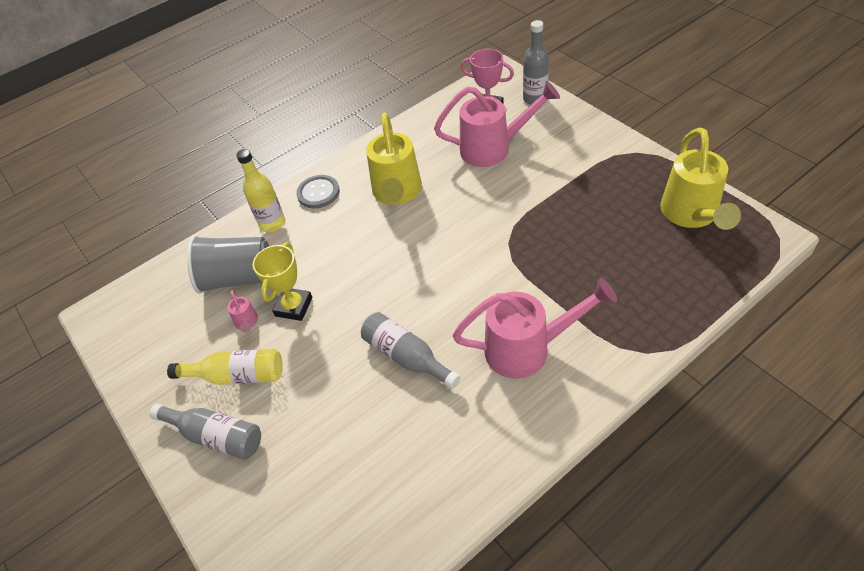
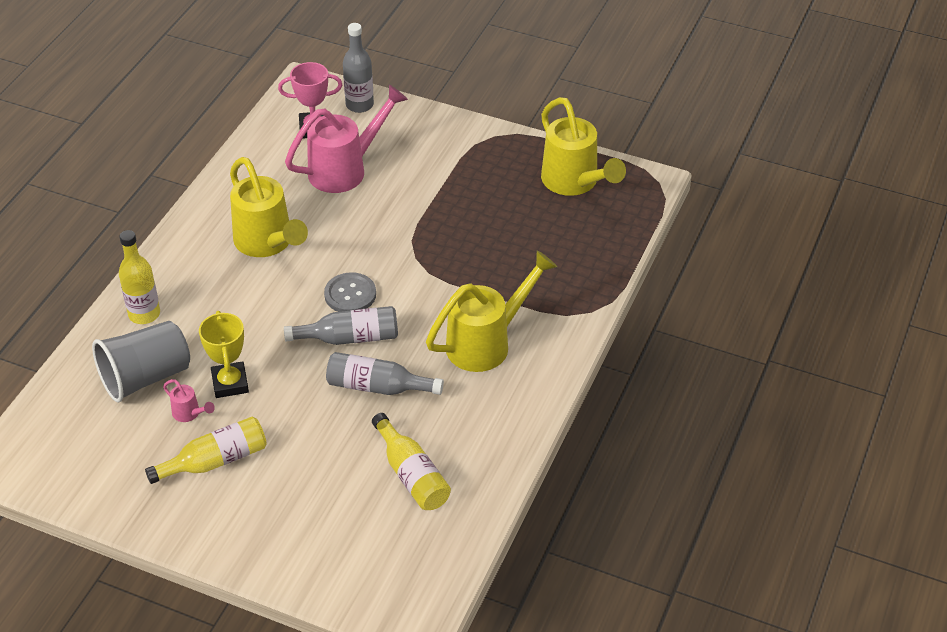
camera: 35 degrees left, 5 degrees down
grey bottle [149,404,261,460] -> grey bottle moved to [284,306,398,345]
grey button [296,175,340,208] -> grey button moved to [324,272,376,312]
pink watering can [453,278,617,379] -> yellow watering can [426,250,557,372]
none -> yellow bottle [372,413,451,510]

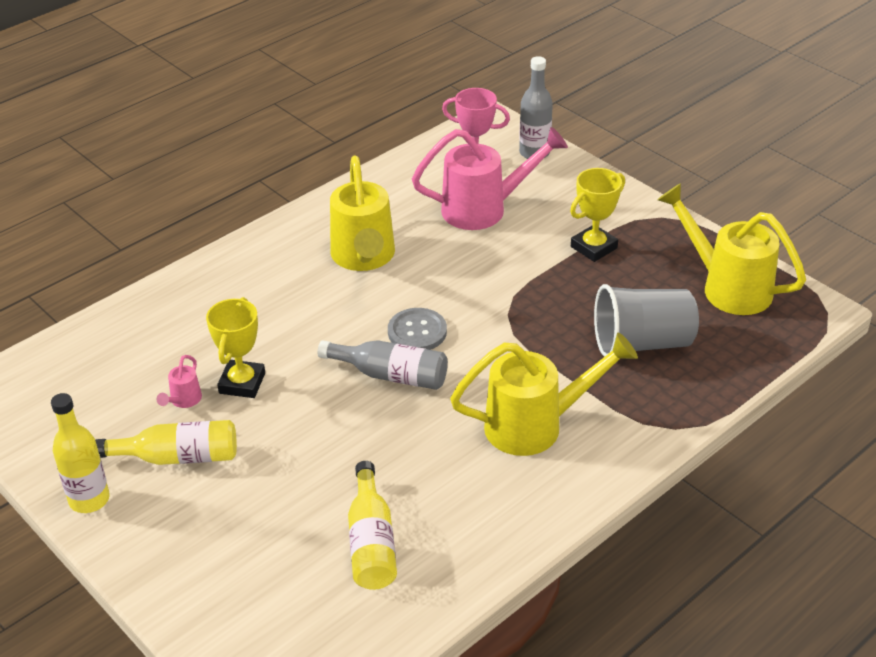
camera: 25 degrees right, 5 degrees down
grey cup [92,321,190,403] -> grey cup moved to [594,284,699,357]
yellow bottle [119,230,160,324] -> yellow bottle moved to [51,393,110,513]
pink watering can [163,379,215,422] -> pink watering can turned 45 degrees clockwise [157,355,202,408]
grey bottle [326,352,444,395] -> none
yellow watering can [541,97,626,196] -> yellow watering can turned 135 degrees clockwise [657,183,806,315]
none -> yellow trophy [570,168,625,262]

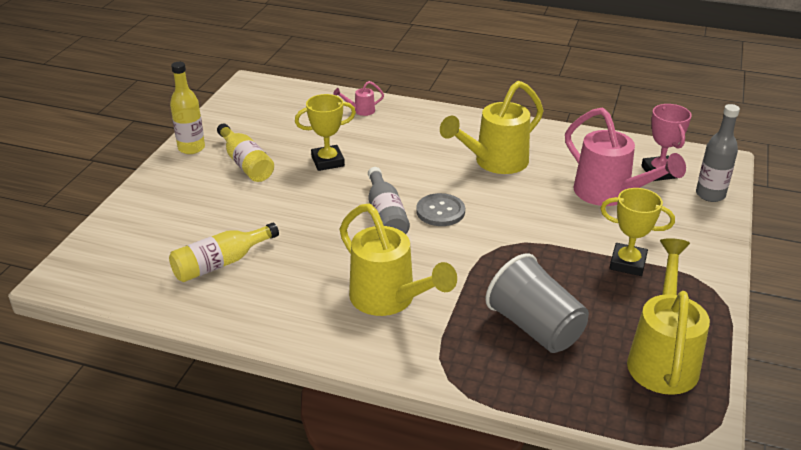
camera: 60 degrees right, 5 degrees down
pink watering can [157,355,202,408] -> pink watering can moved to [333,81,384,116]

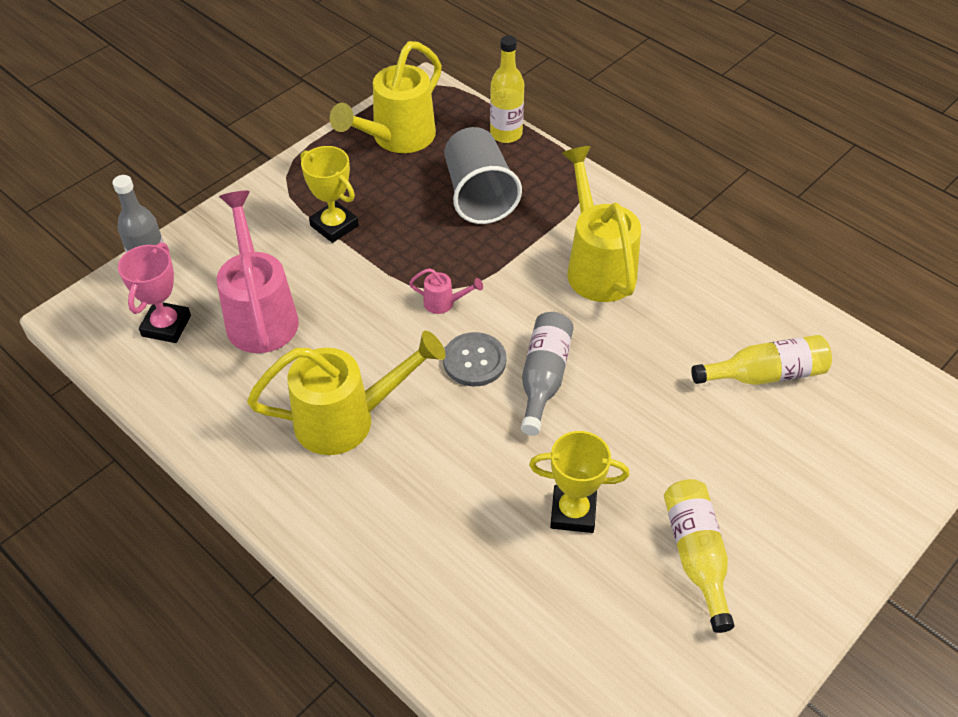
camera: 155 degrees left, 15 degrees up
yellow bottle [170,62,205,154] -> yellow bottle moved to [490,35,524,143]
pink watering can [333,81,384,116] -> pink watering can moved to [409,268,483,314]

